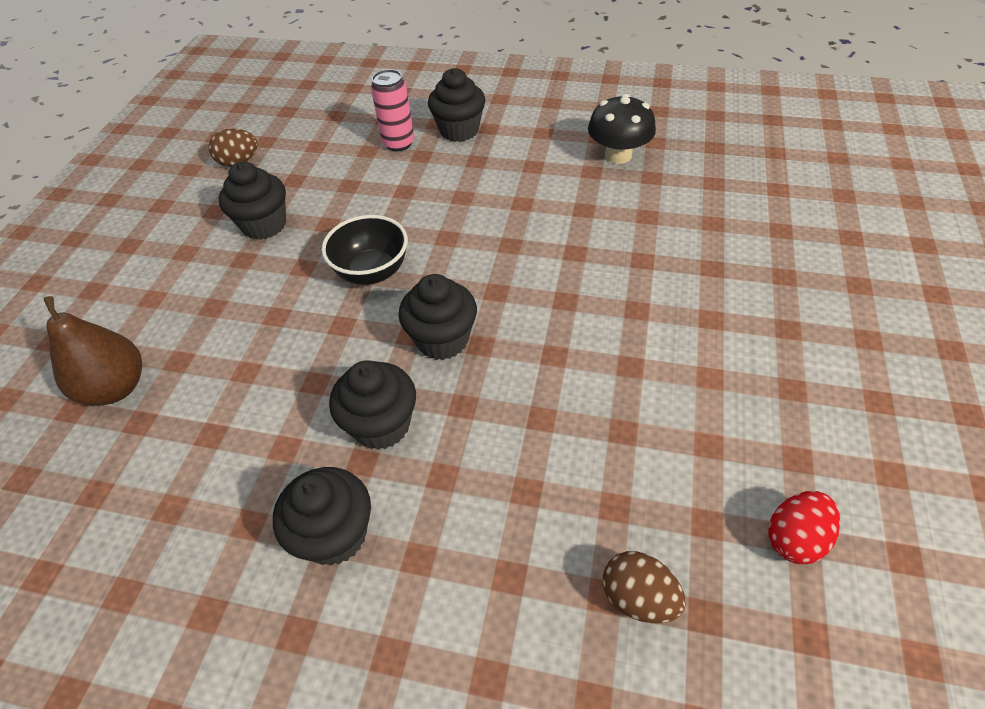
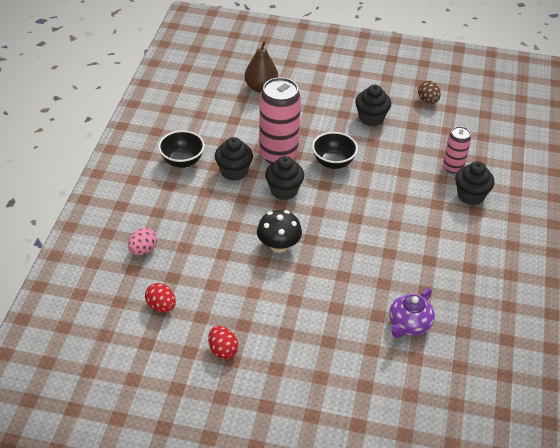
camera: 85 degrees right, 5 degrees down
black cupcake [273,467,371,566] -> black bowl [158,130,205,168]
black mushroom [588,94,656,164] -> black mushroom moved to [257,210,302,253]
brown egg [603,551,686,624] -> pink egg [128,228,157,255]
none -> red egg [208,326,238,359]
none -> pink can [259,77,301,164]
none -> purple teapot [389,288,435,338]

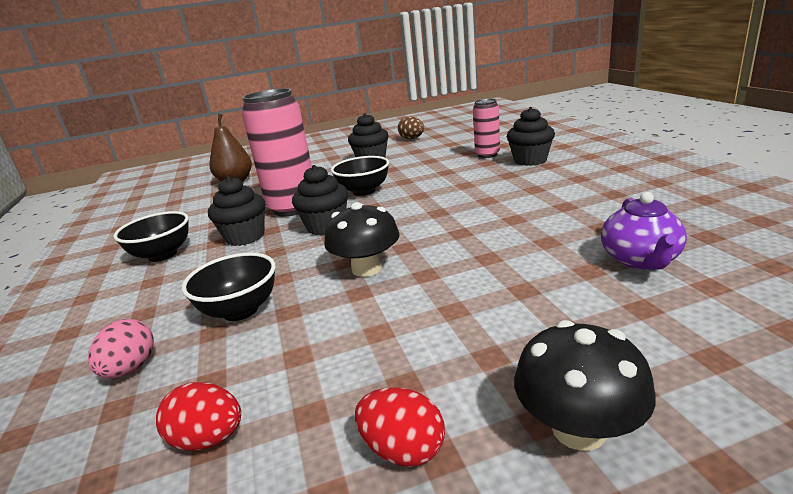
camera: 25 degrees left, 20 degrees down
none -> black bowl [182,252,276,321]
none -> black mushroom [514,320,656,451]

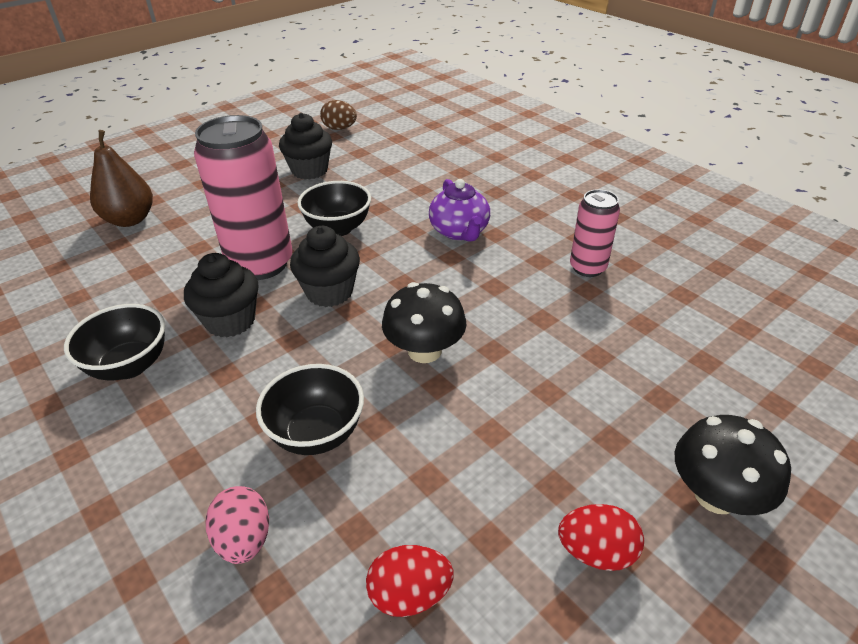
camera: 25 degrees left, 15 degrees up
pink can [473,98,500,158] -> pink can moved to [570,189,620,277]
black cupcake [507,107,555,166] -> none
purple teapot [601,192,687,270] -> purple teapot moved to [429,179,490,241]

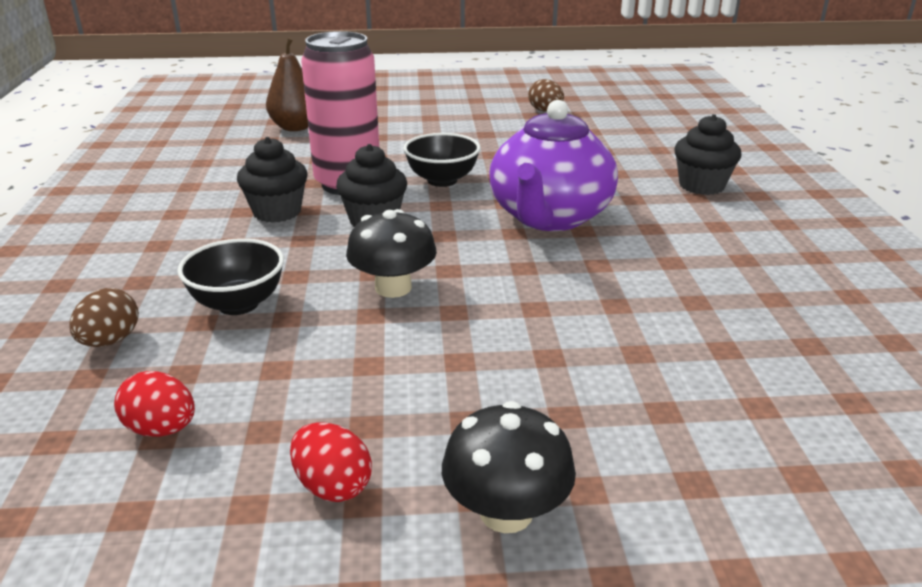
camera: 35 degrees right, 10 degrees down
black bowl [64,304,165,380] -> none
pink egg [206,486,269,564] -> brown egg [69,288,139,347]
black cupcake [279,113,332,180] -> black cupcake moved to [674,114,741,195]
purple teapot [429,179,490,241] -> purple teapot [489,100,618,231], size x1.79
pink can [570,189,620,277] -> none

